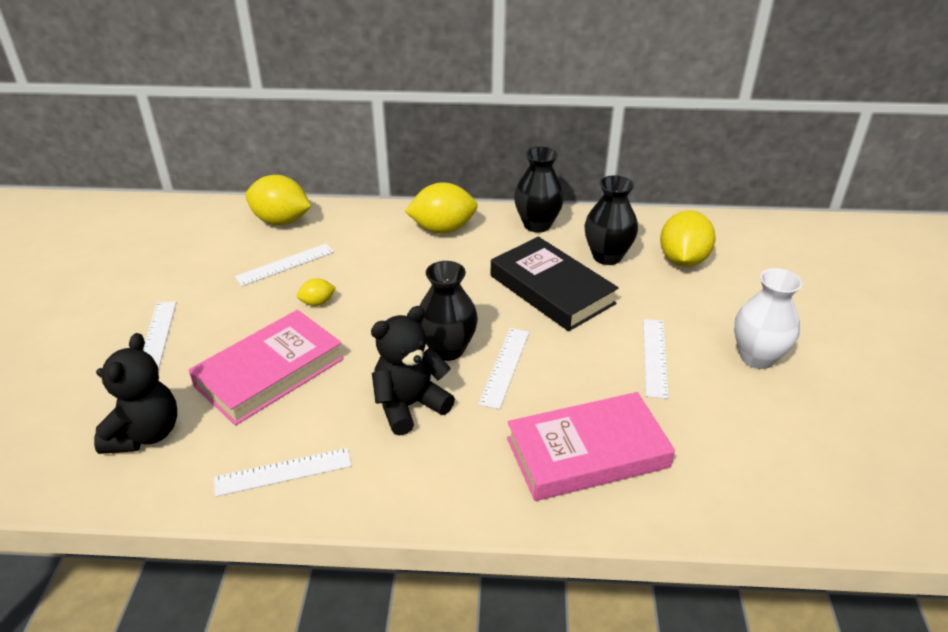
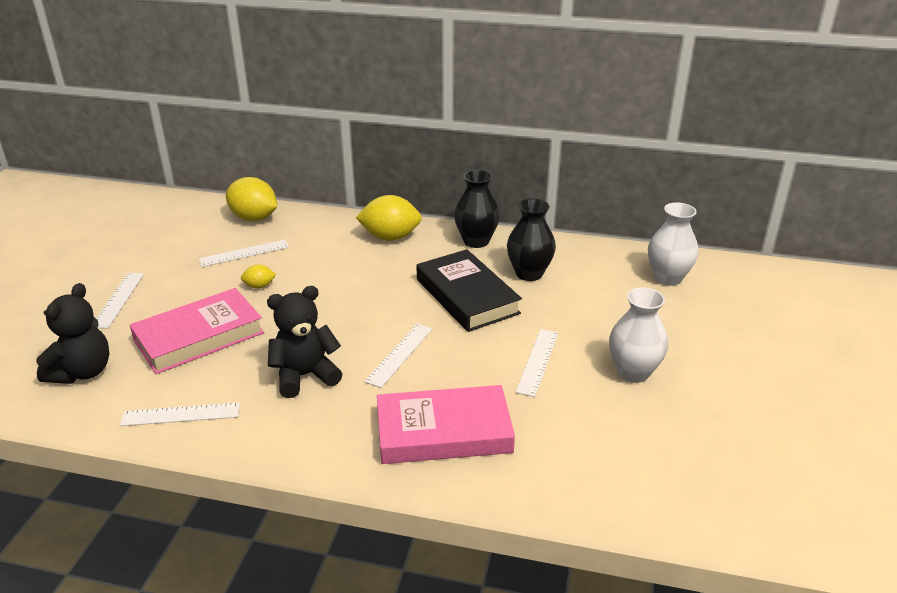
camera: 10 degrees right, 5 degrees down
black vase [419,261,478,361] -> none
yellow lemon [660,210,716,267] -> none
none -> white vase [648,202,698,286]

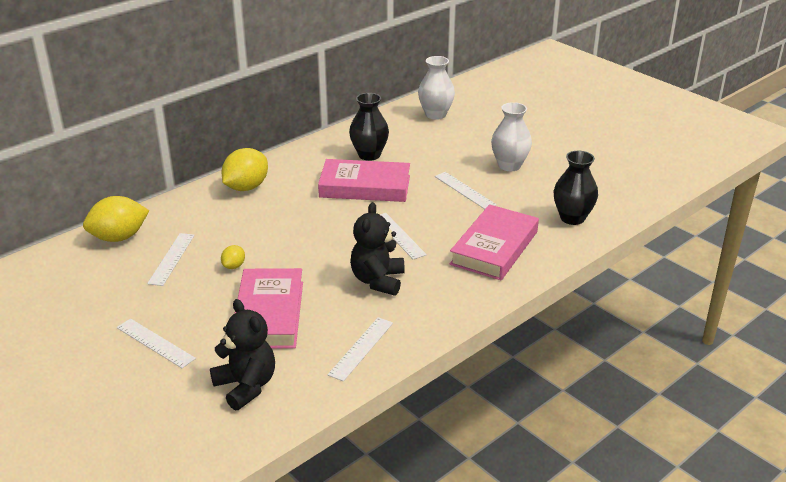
camera: 55 degrees left, 0 degrees up
black book [416,249,522,332] -> pink book [318,159,410,202]
black vase [454,170,500,248] -> black vase moved to [554,151,598,225]

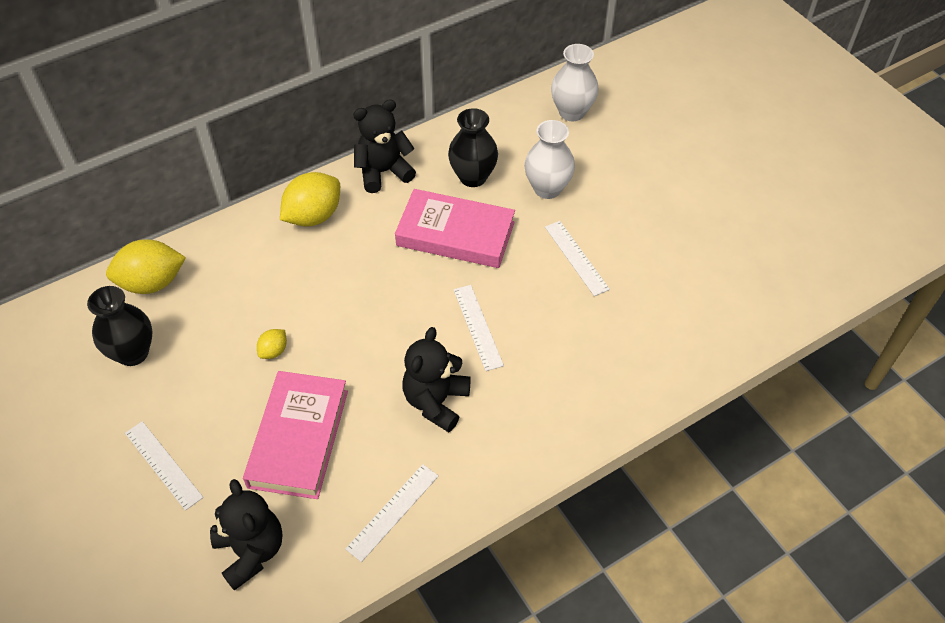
camera: 10 degrees right, 20 degrees up
white ruler [147,233,195,286] -> none
pink book [450,204,539,280] -> none
white vase [491,102,532,171] -> white vase moved to [524,120,575,199]
black vase [554,151,598,225] -> black vase moved to [87,286,152,366]
none -> black teddy bear [353,99,416,193]

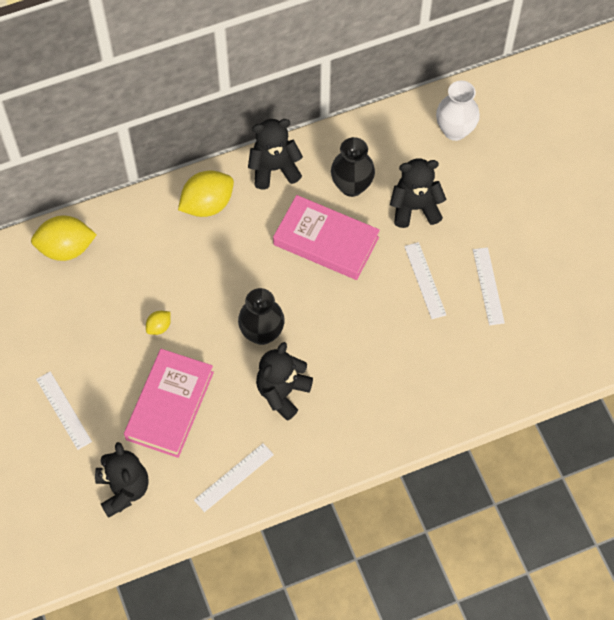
camera: 10 degrees right, 10 degrees up
black vase [87,286,152,366] -> black vase moved to [238,288,285,345]
white ruler [454,285,504,371] -> white ruler moved to [473,247,505,325]
white vase [524,120,575,199] -> black teddy bear [390,158,447,228]

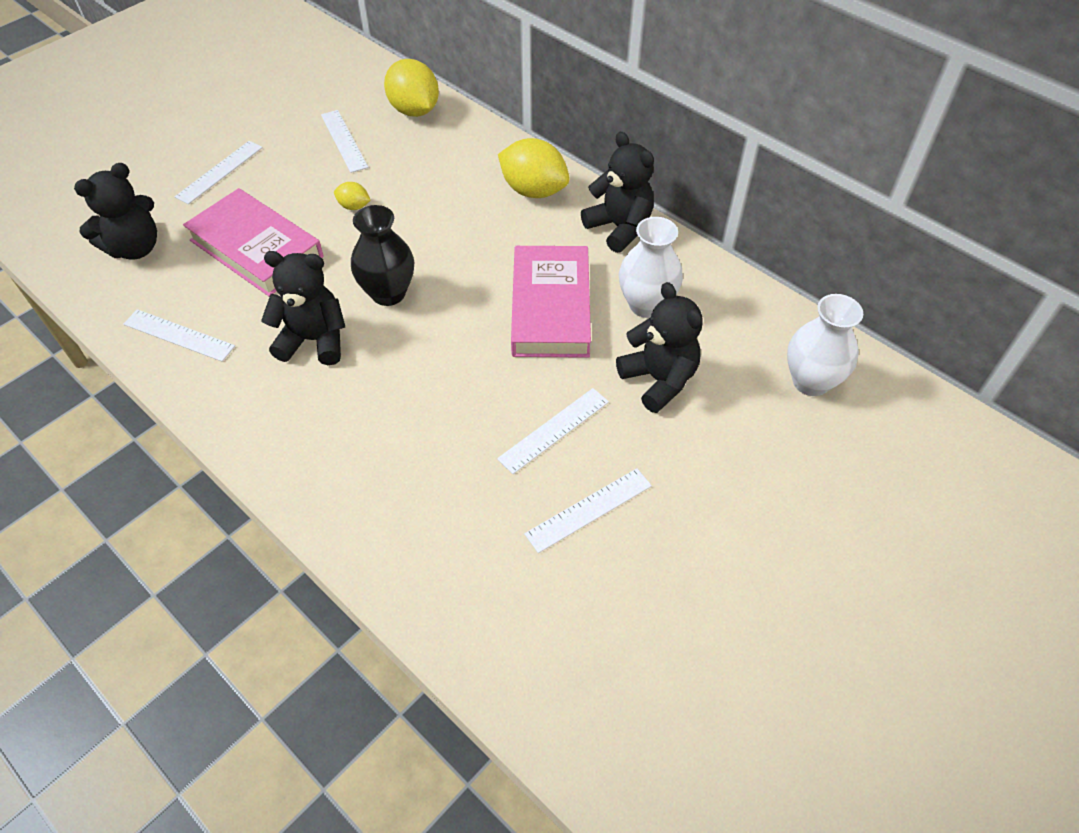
camera: 65 degrees right, 10 degrees down
pink book [124,349,214,458] -> pink book turned 45 degrees clockwise [183,188,324,297]
black vase [331,137,375,197] -> white vase [619,217,683,318]
none -> white ruler [321,110,368,173]

